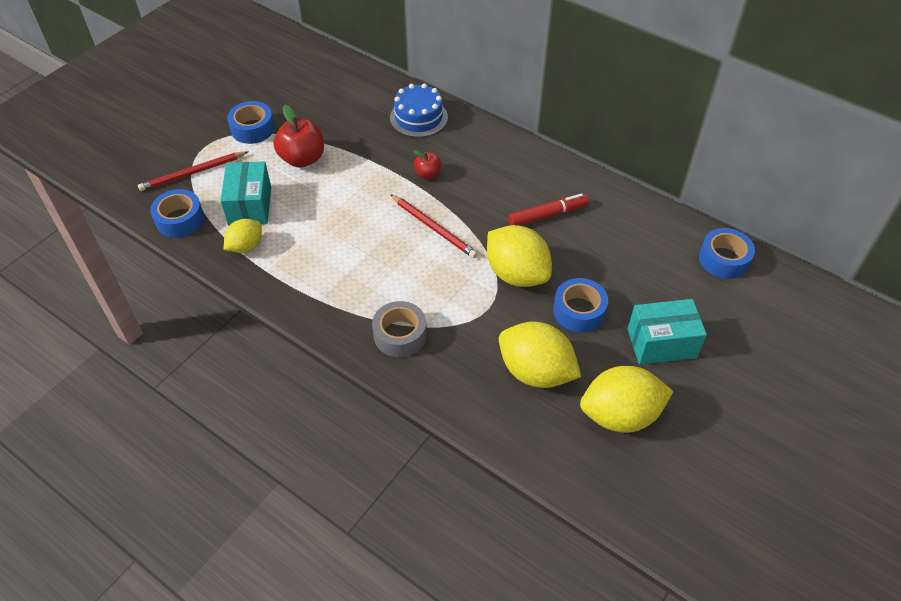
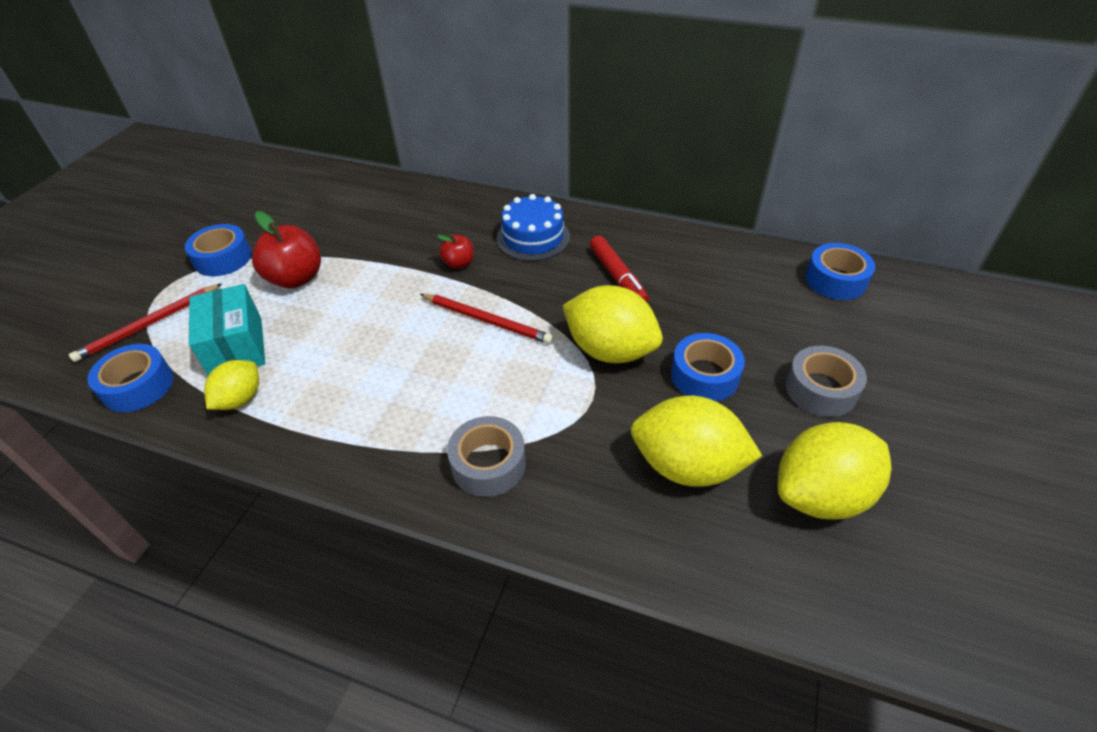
camera: 15 degrees left, 5 degrees down
blue cake [390,83,448,137] -> blue cake moved to [497,194,570,261]
red marker [508,193,589,226] -> red marker turned 105 degrees clockwise [590,235,649,303]
turquoise box [628,299,707,365] -> grey tape [786,346,867,417]

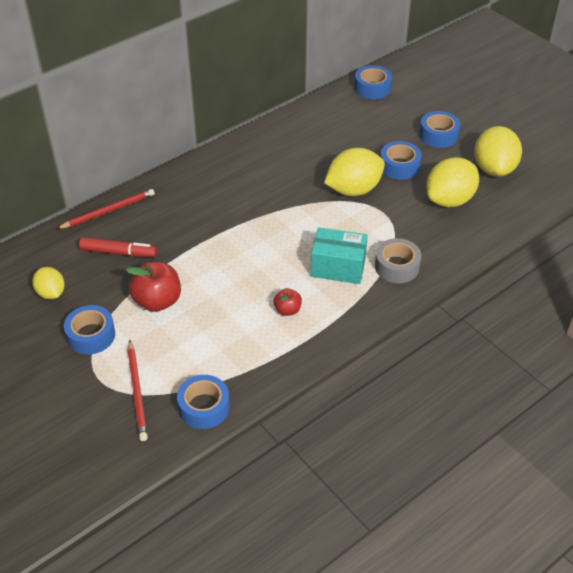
camera: 60 degrees left, 0 degrees up
turquoise box [189,284,265,375] -> turquoise box moved to [311,227,368,284]
yellow lemon [204,360,259,410] -> yellow lemon moved to [32,267,65,299]
red pencil [420,294,553,344] -> red pencil moved to [56,189,155,229]
red apple [437,234,474,269] -> red apple moved to [273,288,302,316]
blue cake [497,194,570,261] -> none
red marker [590,235,649,303] -> red marker moved to [79,237,157,257]
grey tape [786,346,867,417] -> blue tape [419,111,460,148]

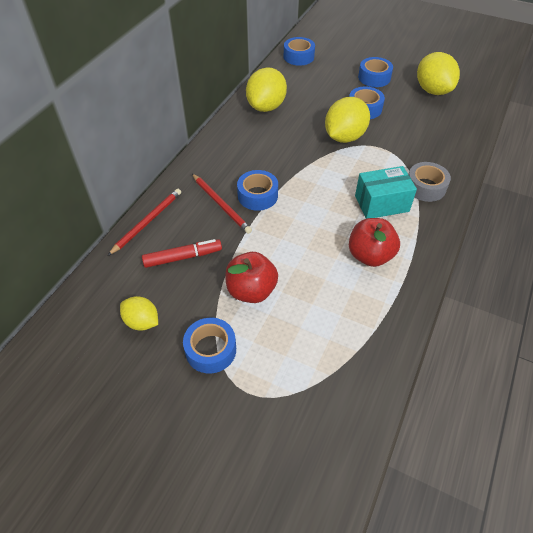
camera: 25 degrees left, 5 degrees up
red pencil [128,340,148,441] -> red pencil moved to [192,174,252,234]
blue tape [177,375,230,429] -> blue tape moved to [237,170,278,211]
red apple [273,288,302,316] -> red apple [349,218,400,267], size x1.82
yellow lemon [426,157,479,207] -> yellow lemon moved to [246,67,287,112]

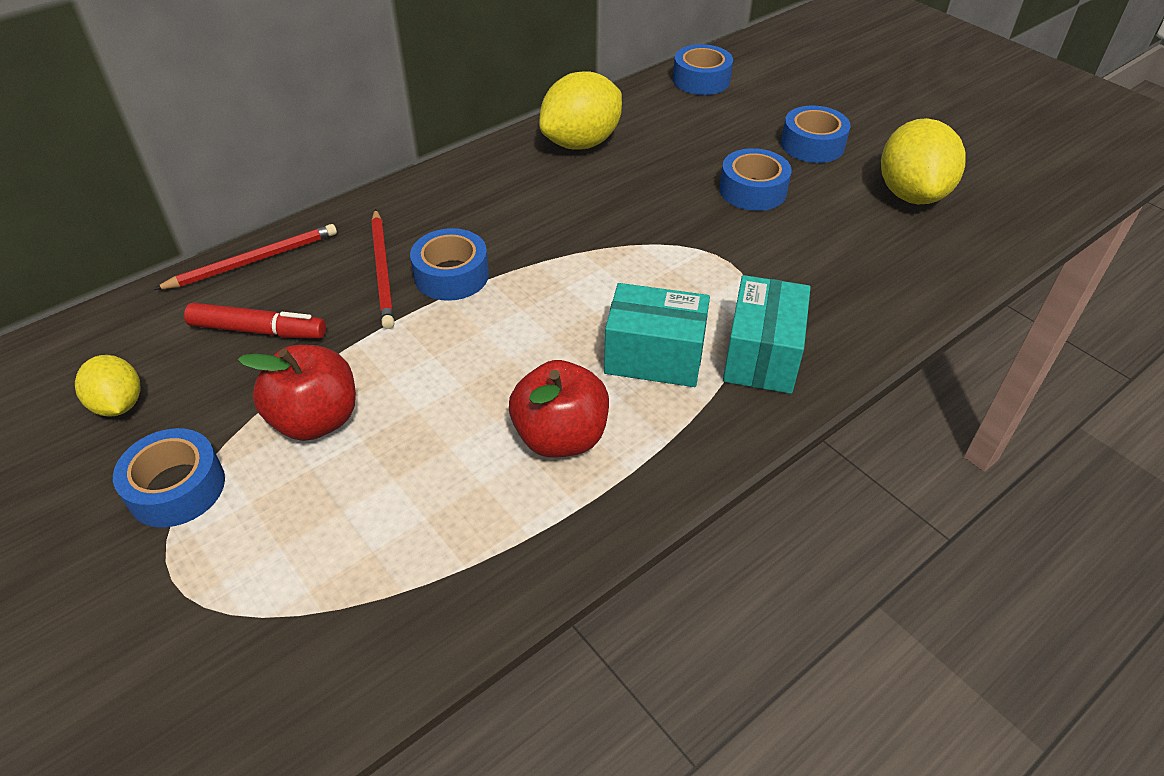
camera: 25 degrees right, 5 degrees down
yellow lemon [325,97,370,143] -> none
grey tape [409,162,451,202] -> turquoise box [723,275,811,394]

